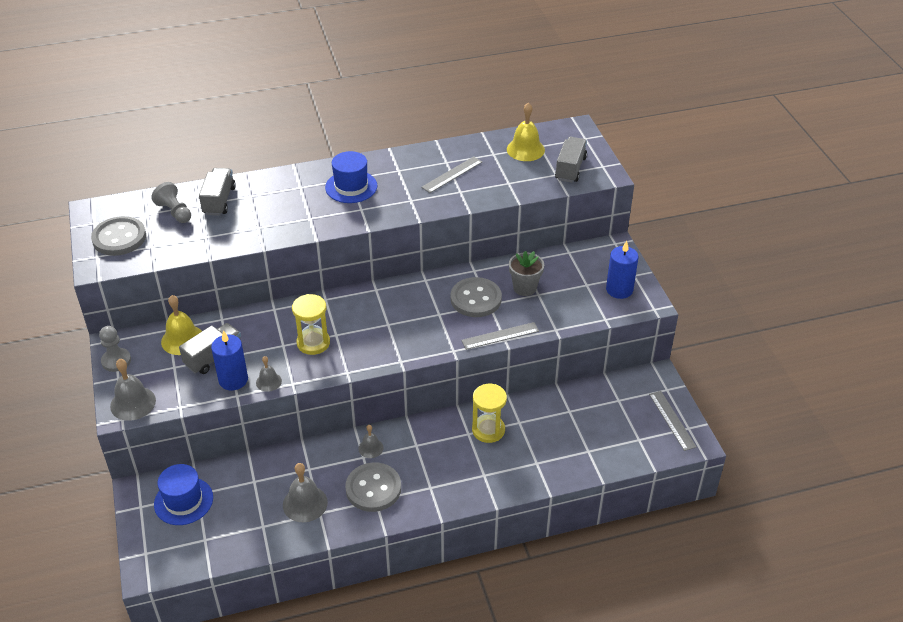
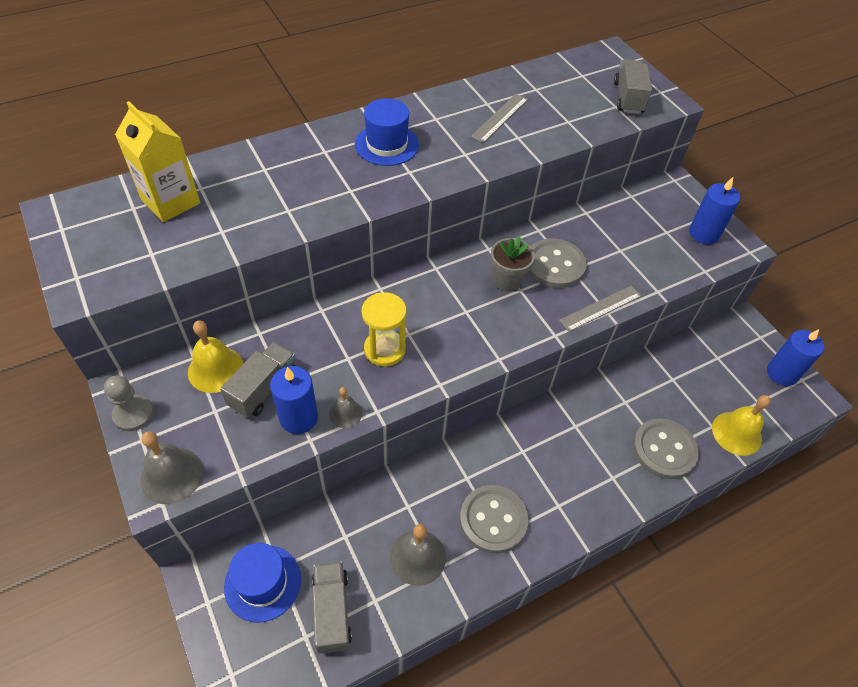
camera: 15 degrees left, 10 degrees up
grey button [91,216,146,256] -> grey button moved to [633,419,699,479]
grey pawn [151,182,191,223] -> yellow carton [115,101,200,222]
grey truck [199,168,236,216] -> grey truck moved to [312,561,352,654]
grey bell [358,425,384,458] -> none
yellow hourglass [472,384,507,443] -> none
yellow bell [507,102,545,161] -> yellow bell moved to [712,395,771,456]
grey flower pot [509,251,544,296] -> grey flower pot moved to [491,236,535,291]
grey ruler [649,391,697,451] -> blue candle [767,329,824,386]

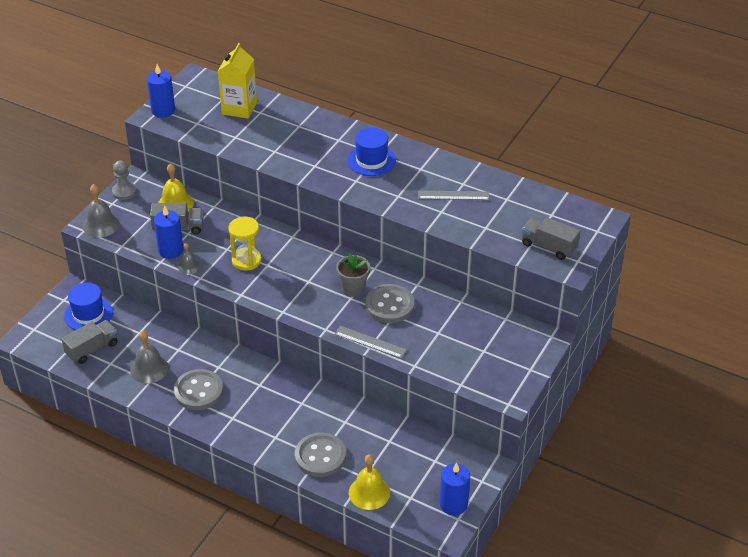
camera: 60 degrees right, 10 degrees down
grey truck [614,59,652,114] -> grey truck turned 120 degrees counterclockwise [522,217,580,260]
blue candle [689,177,740,244] -> blue candle moved to [147,64,175,118]

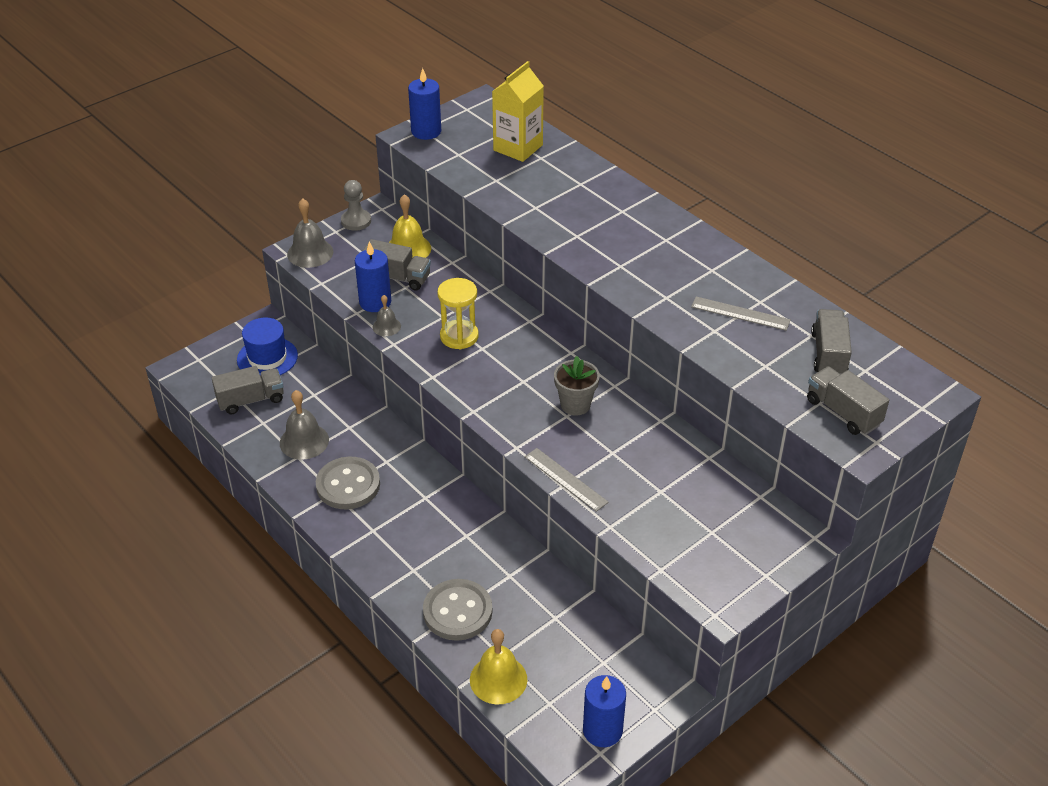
camera: 20 degrees right, 0 degrees up
blue hat [347,128,396,176] -> none
grey button [365,284,414,323] -> none
none -> grey truck [811,309,852,374]

